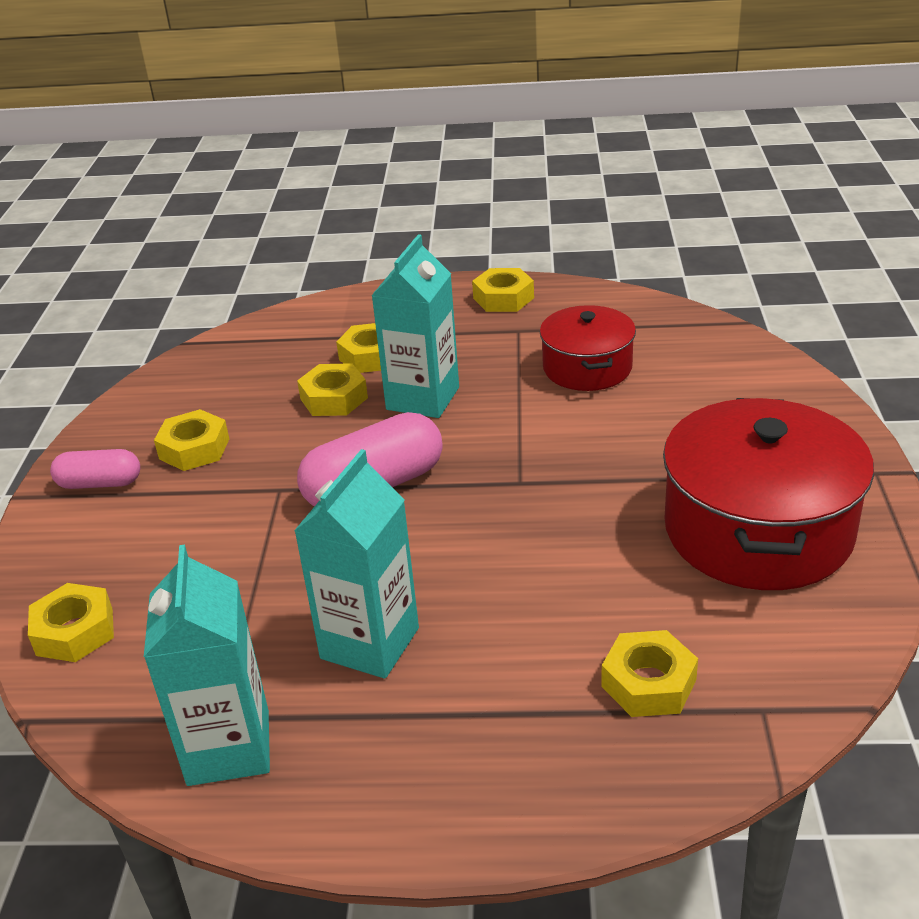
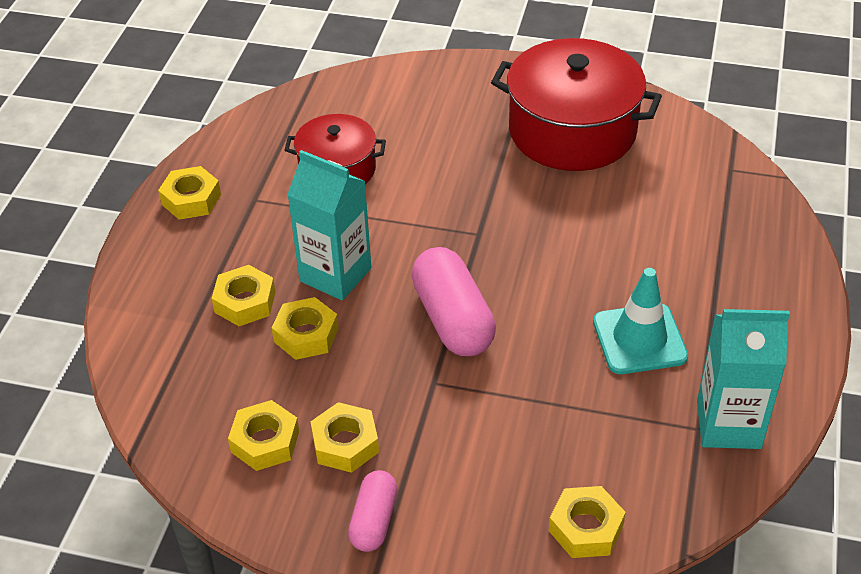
camera: 80 degrees left, 10 degrees up
turquoise carton [294,449,419,679] -> turquoise traffic cone [593,268,688,374]
yellow nut [601,630,698,717] -> yellow nut moved to [228,400,299,471]

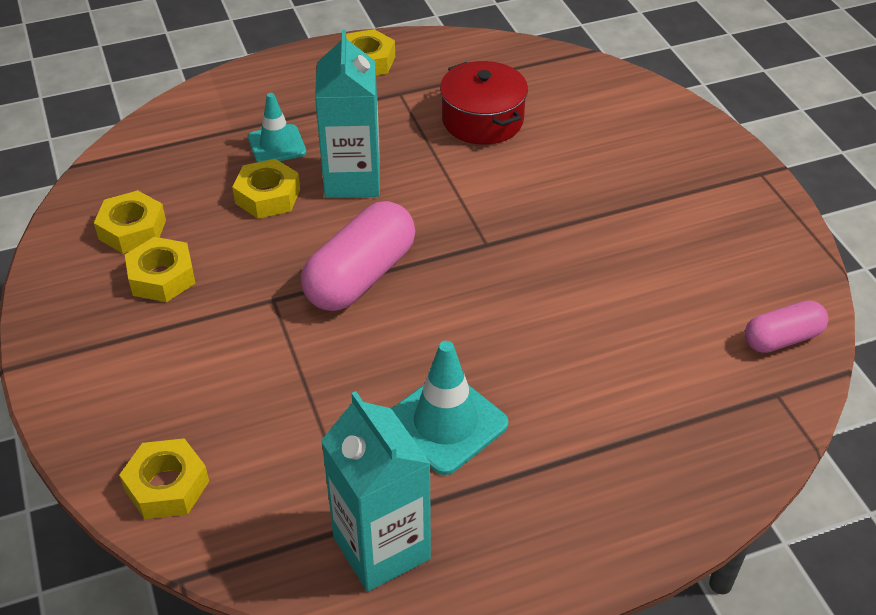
camera: 55 degrees right, 0 degrees up
yellow nut [212,265,275,326] -> turquoise traffic cone [248,93,306,162]
pink capsule [348,470,398,552] -> pink capsule moved to [745,300,828,353]
red pot [491,38,662,171] -> none

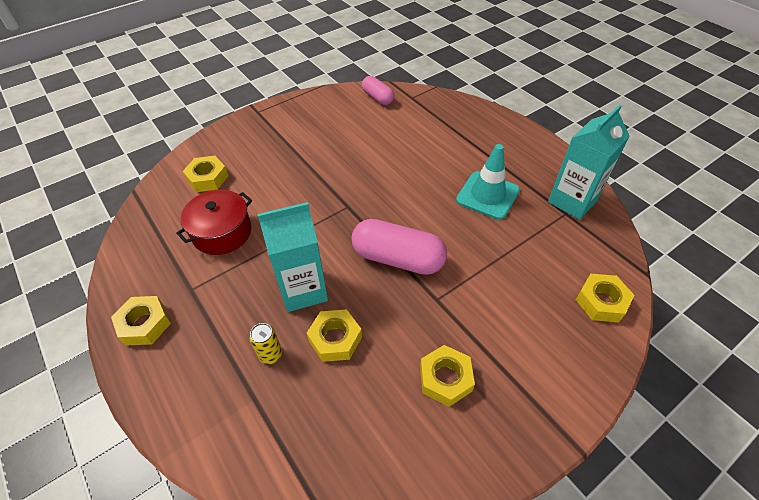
camera: 105 degrees left, 5 degrees up
yellow nut [94,190,166,254] -> yellow nut moved to [183,156,228,192]
turquoise traffic cone [248,93,306,162] -> yellow can [249,323,282,364]

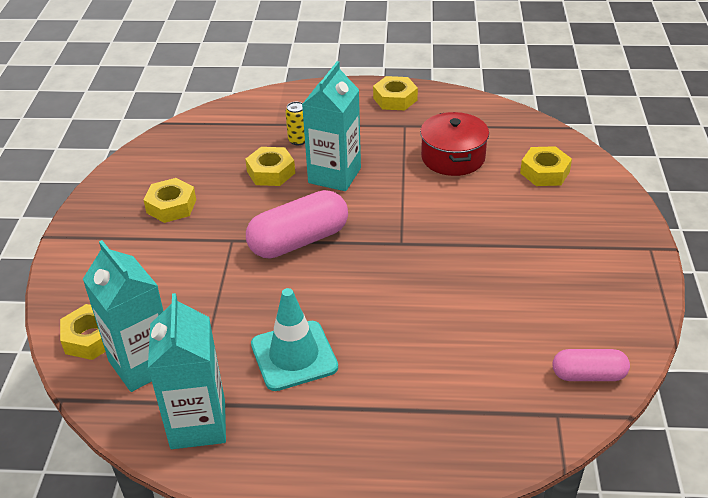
camera: 130 degrees right, 10 degrees down
none -> turquoise carton [83,240,163,392]

